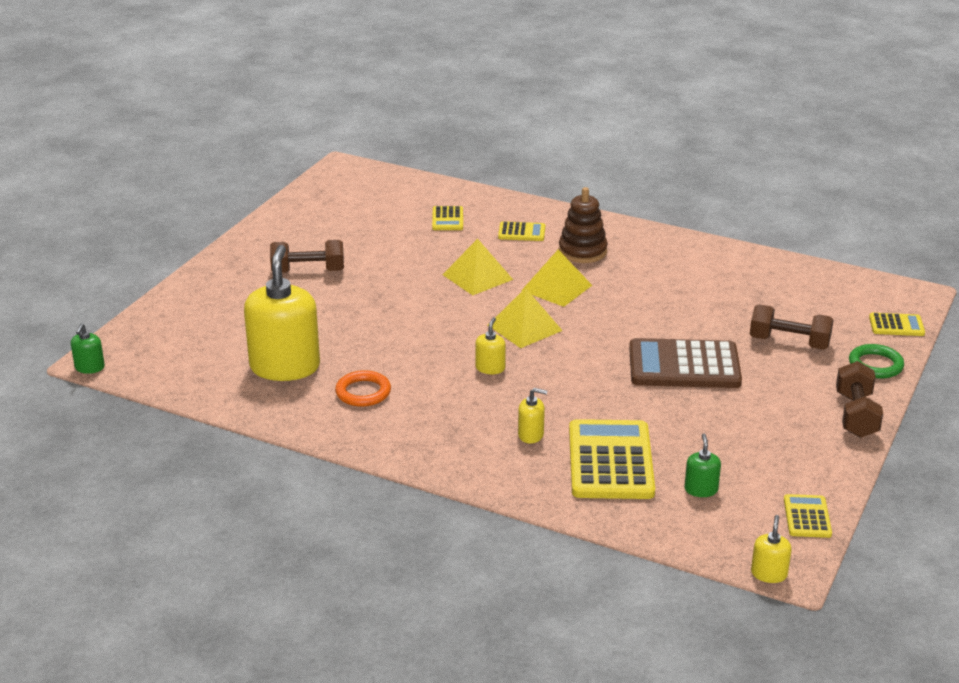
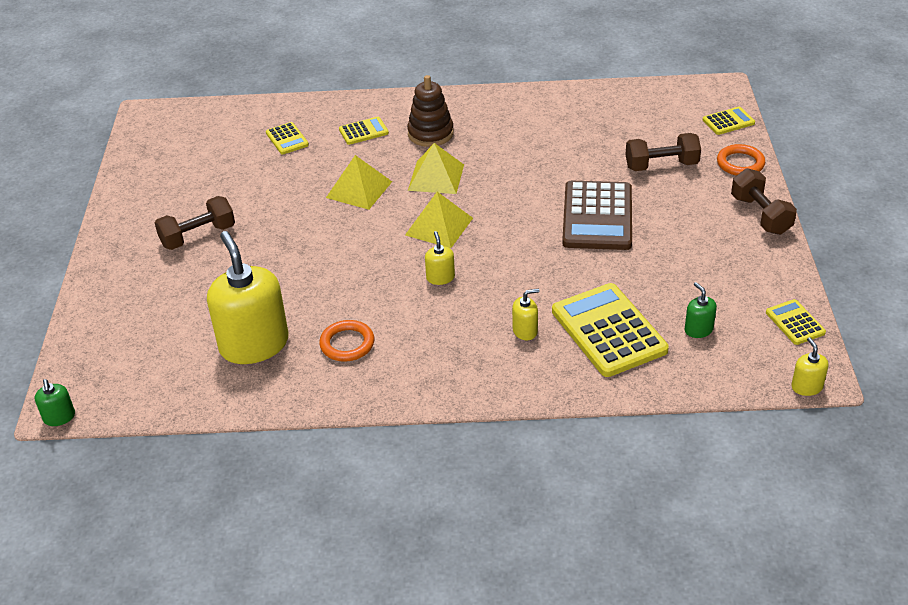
camera: 25 degrees left, 10 degrees up
brown calculator [629,338,742,388] -> brown calculator turned 60 degrees counterclockwise [562,181,632,250]
green ring [849,344,904,378] -> orange ring [717,144,765,176]

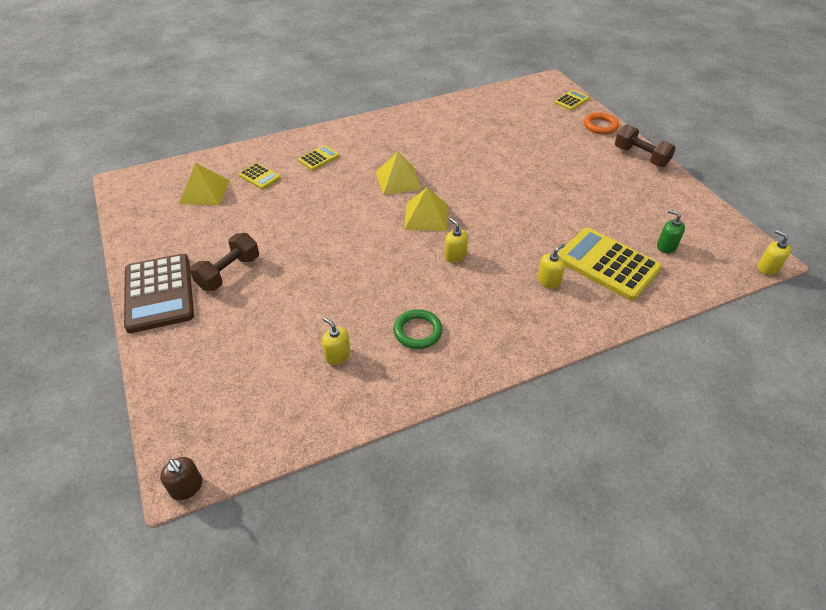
camera: 25 degrees left, 5 degrees up
green soap dispenser [35,379,75,426] -> brown soap dispenser [160,457,203,500]
yellow soap dispenser [207,231,289,364] -> yellow soap dispenser [322,317,350,365], size x0.43
orange ring [319,320,374,362] -> green ring [394,309,443,349]
yellow pyramid [326,155,392,210] -> yellow pyramid moved to [179,163,230,205]
brown stacking toy [407,75,454,147] -> none
brown calculator [562,181,632,250] -> brown calculator moved to [124,254,194,333]
brown dumbbell [625,133,701,171] -> none
yellow calculator [766,299,826,345] -> none

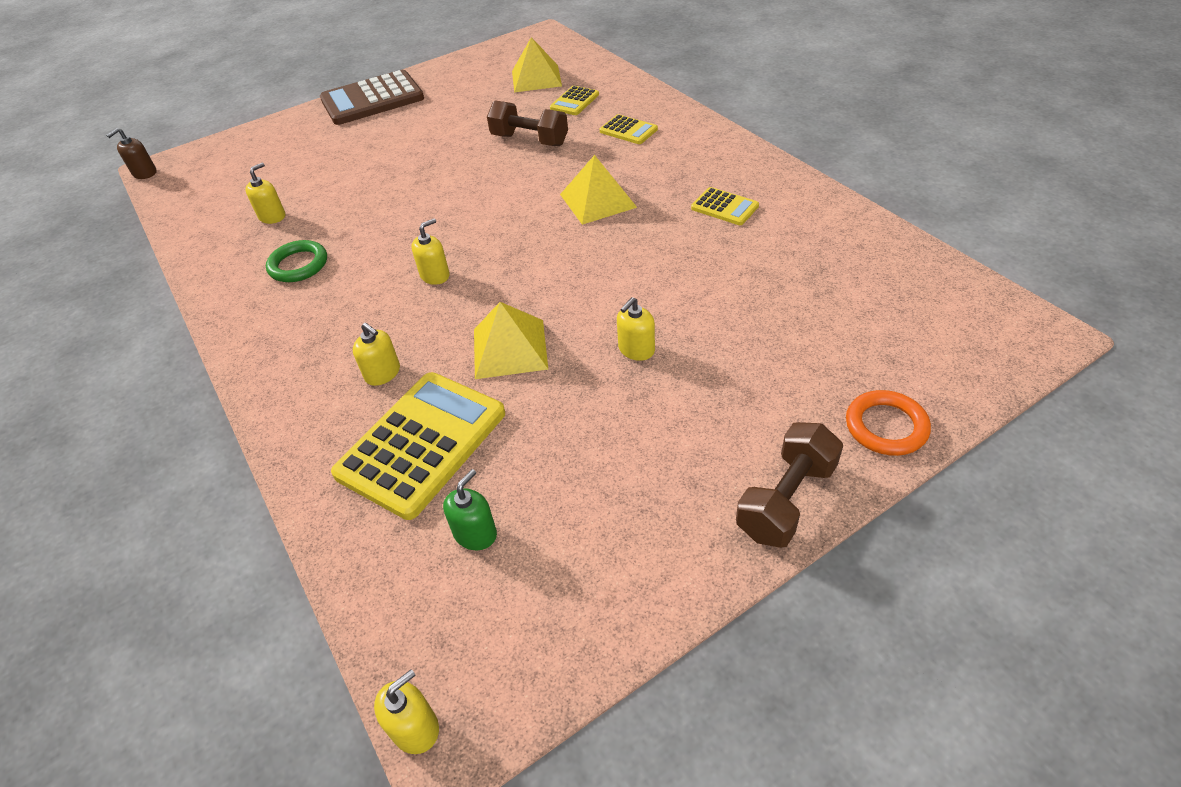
camera: 85 degrees right, 0 degrees up
brown dumbbell [190,233,259,291] -> brown dumbbell moved to [487,100,568,146]
yellow pyramid [404,187,448,231] -> yellow pyramid moved to [474,302,548,379]
yellow calculator [554,90,589,111] -> yellow calculator moved to [691,187,759,225]
none -> yellow soap dispenser [617,297,655,361]

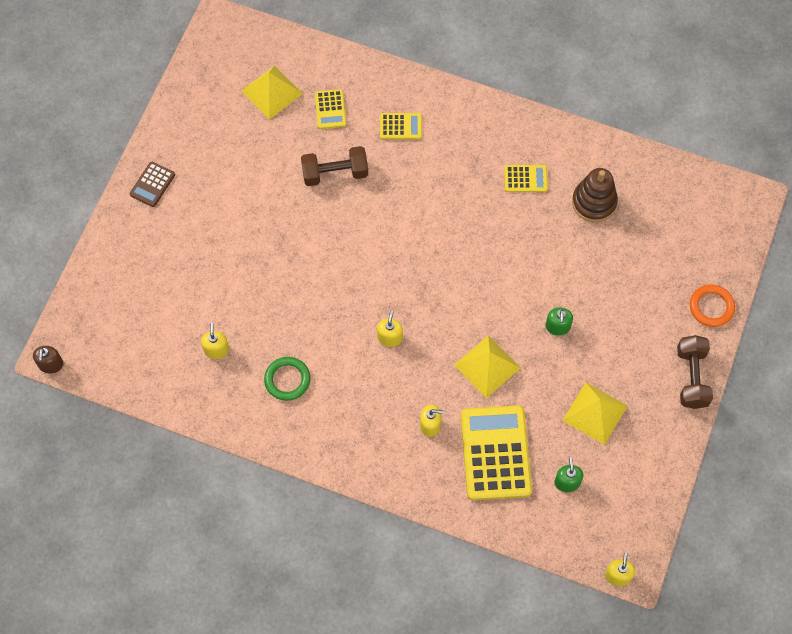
camera: 40 degrees left, 20 degrees up
brown calculator [320,70,424,125] -> brown calculator [130,162,175,207], size x0.49
yellow pyramid [560,155,637,225] -> yellow pyramid moved to [562,382,627,445]
yellow soap dispenser [617,297,655,361] -> green soap dispenser [545,308,573,336]
none -> brown stacking toy [572,168,618,223]

